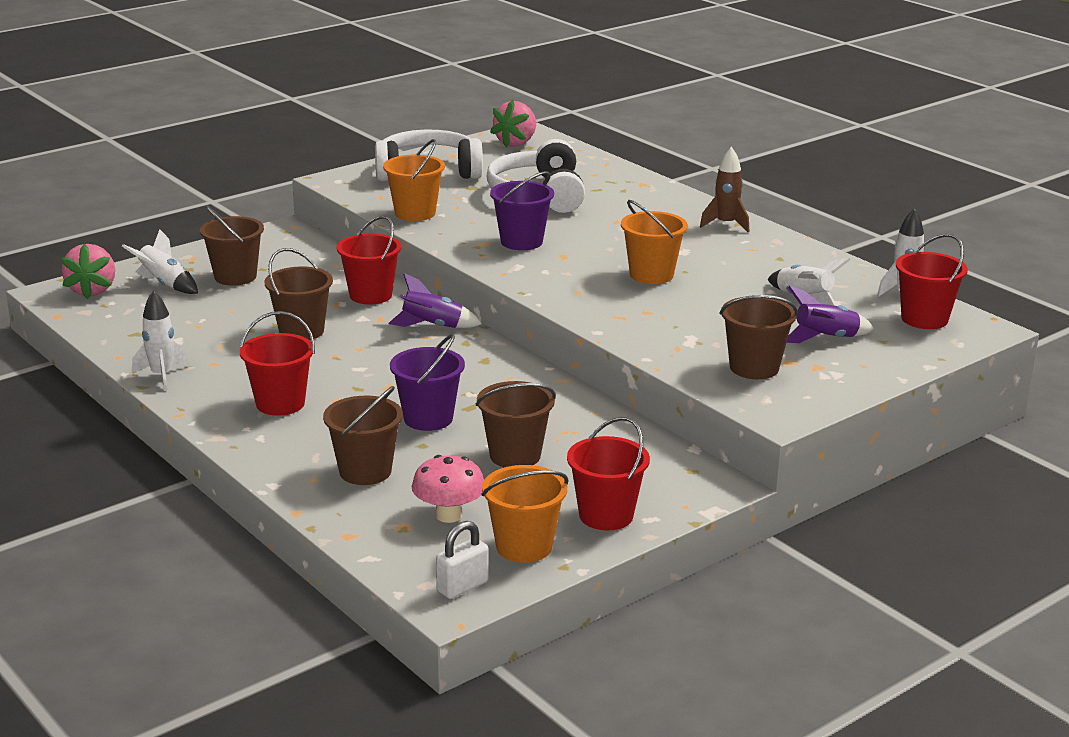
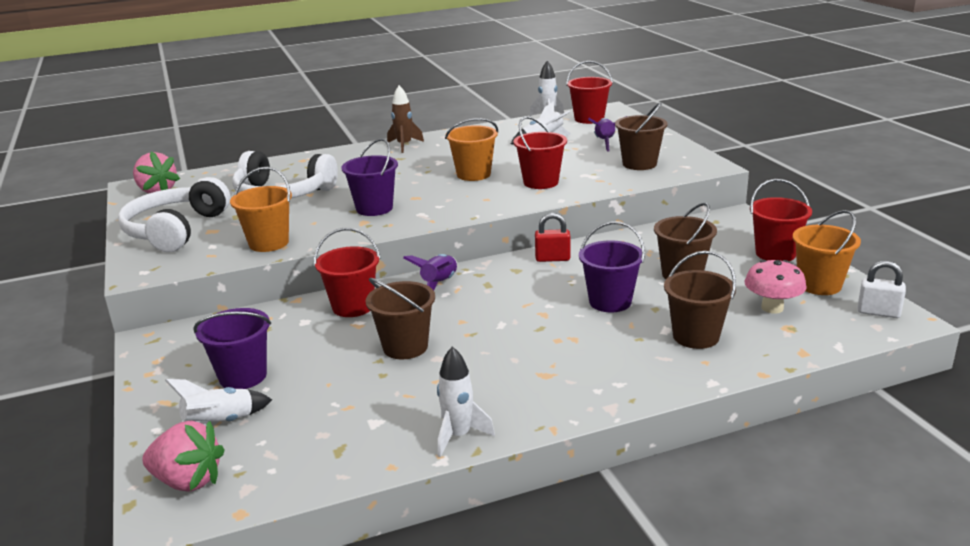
camera: 70 degrees left, 0 degrees up
brown bucket [200,205,264,285] -> purple bucket [193,308,271,389]
red bucket [239,311,315,416] -> red bucket moved to [513,116,567,189]
white padlock [436,521,489,599] -> white padlock turned 45 degrees counterclockwise [857,261,906,318]
none -> red padlock [535,213,571,262]

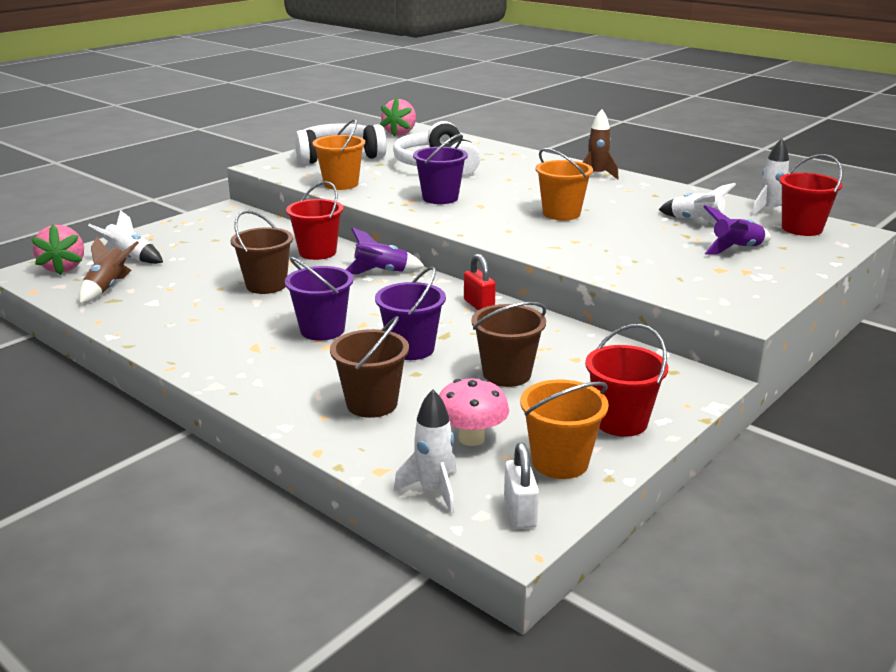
camera: 60 degrees right, 0 degrees up
purple bucket [193,308,271,389] -> purple bucket moved to [285,257,353,341]
white rocket [437,346,495,457] -> white rocket moved to [393,389,457,514]
red bucket [513,116,567,189] -> none
brown bucket [615,102,668,170] -> none
none -> brown rocket [79,237,139,304]

